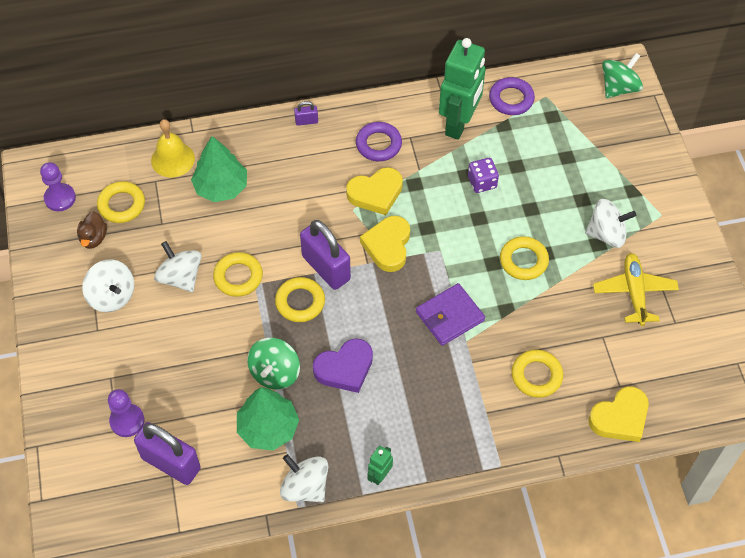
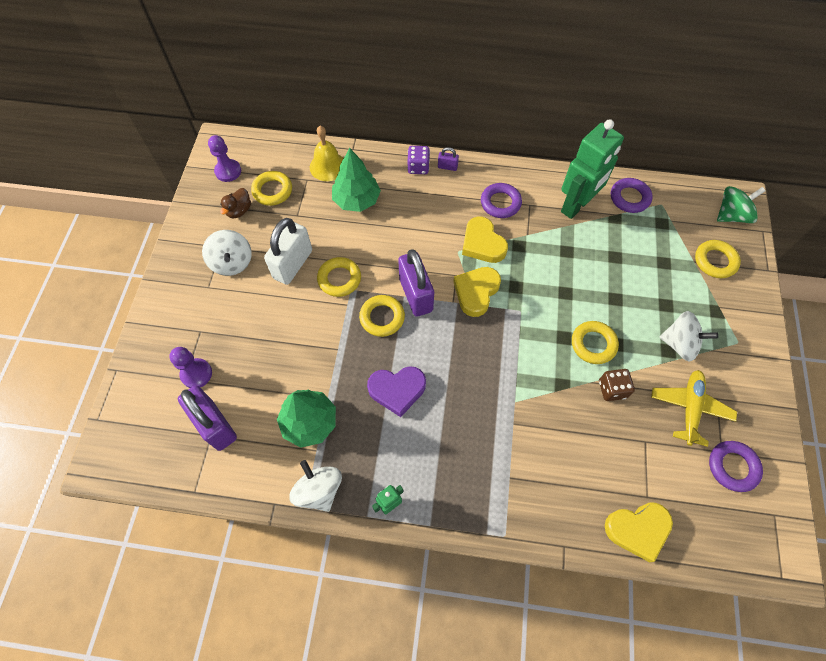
camera: 20 degrees right, 5 degrees up
white spinning top [154,241,202,292] -> white padlock [264,218,312,285]
green spinning top [247,338,300,390] -> none
yellow heart [346,167,403,215] -> yellow heart turned 60 degrees clockwise [462,216,508,263]
purple wallet [416,283,485,346] -> none
purple dice [468,158,499,193] -> purple dice moved to [407,146,430,174]
yellow ring [511,350,563,398] -> yellow ring moved to [695,240,741,278]
none -> brown dice [599,369,635,401]
none -> purple ring [709,441,763,492]

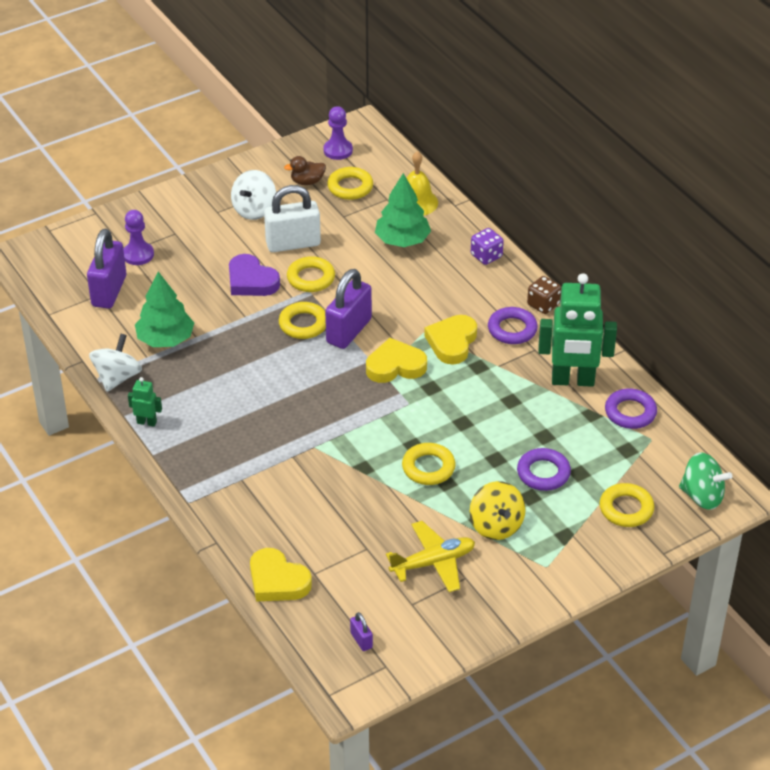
camera: 50 degrees right, 20 degrees down
purple heart [367,366,426,417] -> purple heart moved to [229,254,280,296]
purple padlock [438,147,459,171] -> purple padlock moved to [350,612,373,651]
brown dice [599,369,635,401] -> brown dice moved to [527,276,561,314]
white spinning top [660,311,718,362] -> yellow spinning top [469,481,526,540]
purple ring [709,441,763,492] -> purple ring moved to [517,448,571,491]

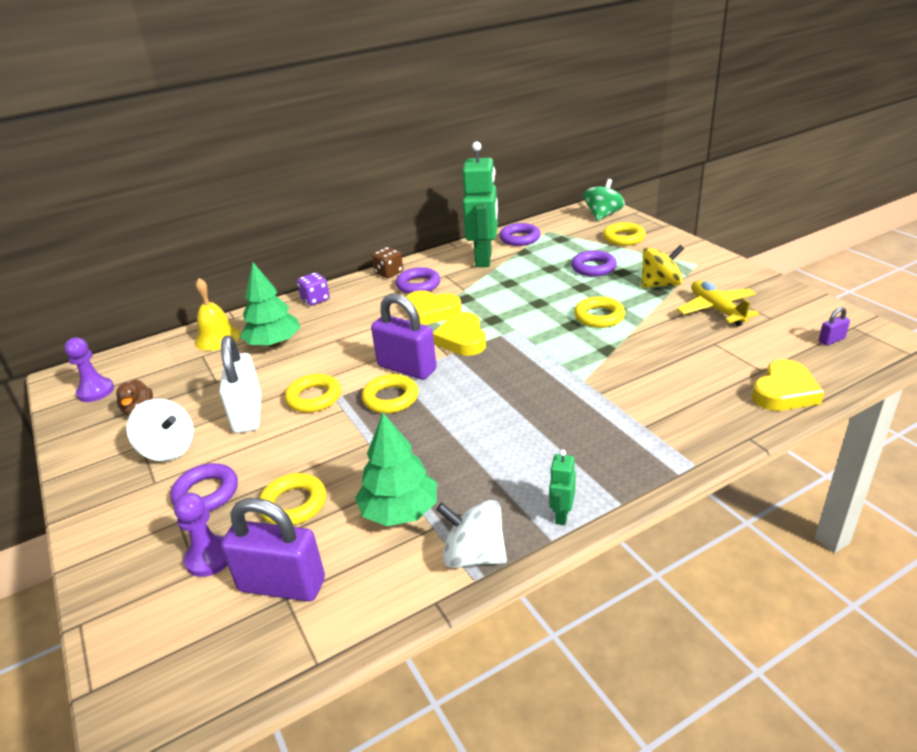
camera: 85 degrees left, 10 degrees down
purple heart [229,254,280,296] -> none
yellow ring [327,167,373,200] -> yellow ring moved to [259,473,326,525]
none -> purple ring [170,463,238,511]

